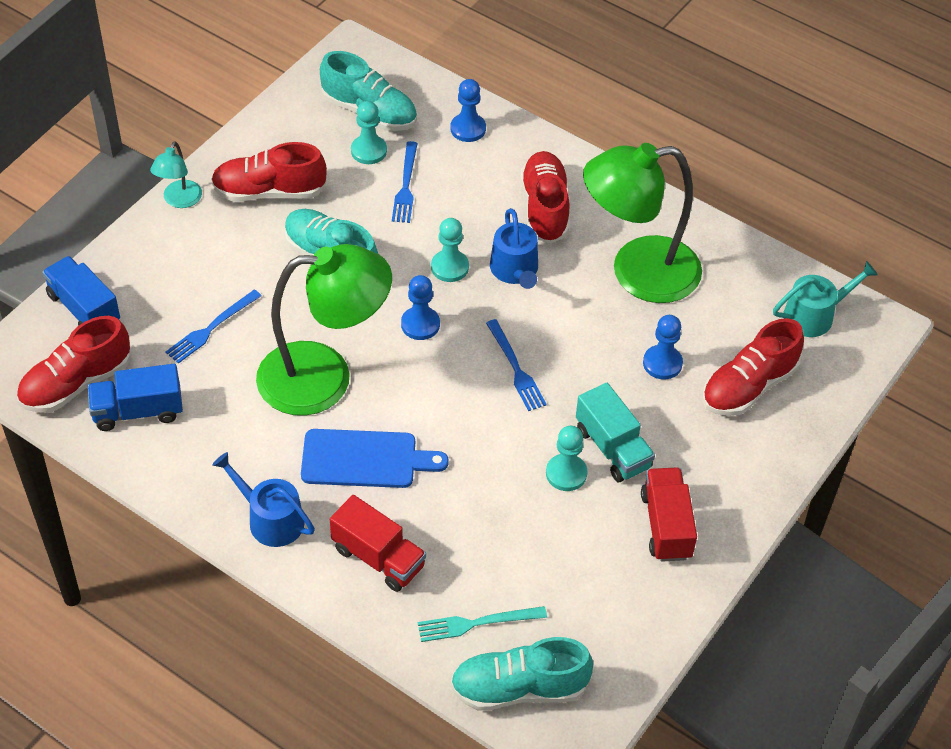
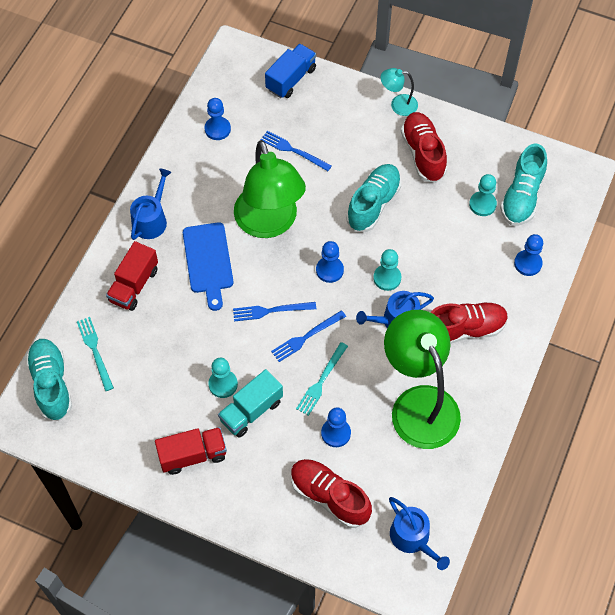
camera: 80 degrees right, 10 degrees up
red shoe [17,316,130,413] -> none
blue truck [88,364,183,431] -> blue pawn [205,98,231,140]
blue fork [392,141,418,223] -> blue fork moved to [233,302,316,322]
turquoise watering can [773,261,878,337] -> blue watering can [389,497,450,570]
none -> turquoise fork [296,342,348,416]

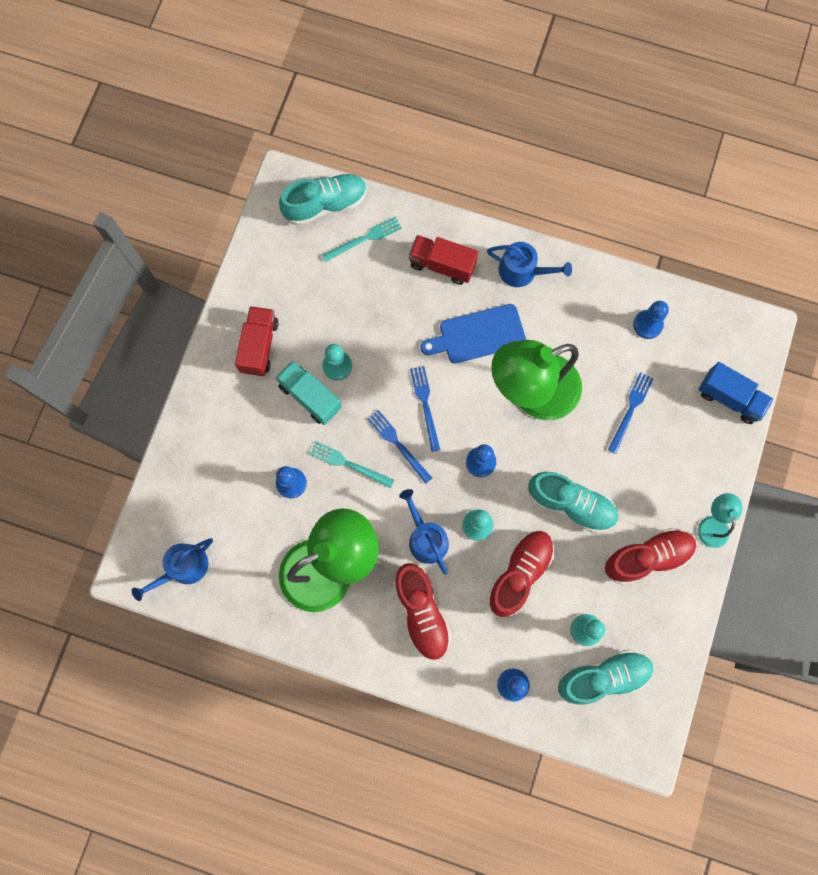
camera: 85 degrees right, 15 degrees up
red truck [155,427,227,475] -> red truck turned 150 degrees counterclockwise [235,306,279,376]
red shoe [291,459,372,528] -> red shoe moved to [487,531,555,617]
turquoise shoe [500,143,547,226] -> turquoise shoe turned 150 degrees clockwise [558,649,654,706]

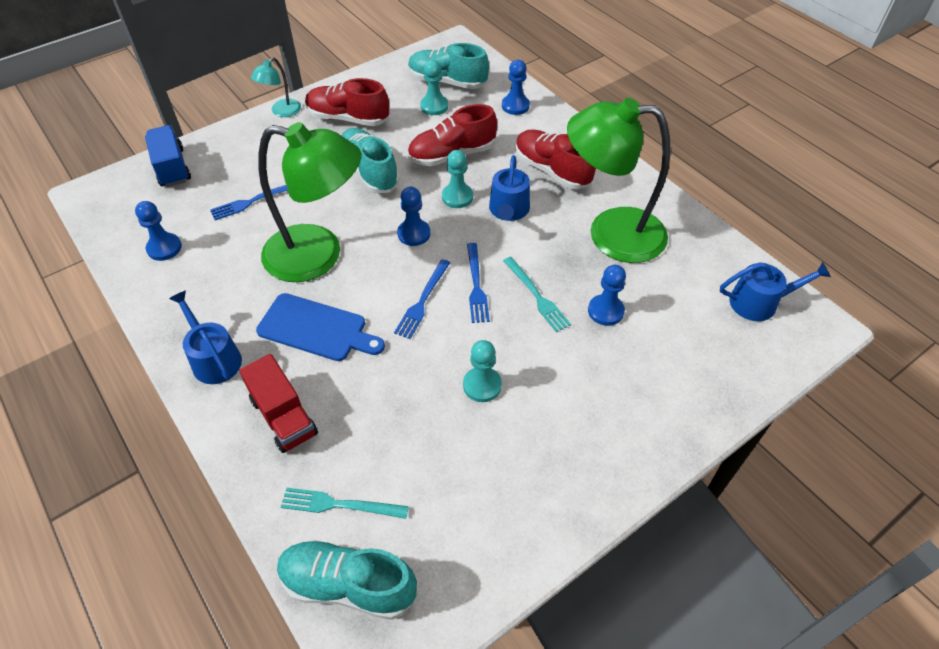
camera: 145 degrees left, 25 degrees down
red truck [235,306,279,376] -> none
turquoise truck [275,361,342,425] -> none
red shoe [394,563,451,661] -> red shoe turned 60 degrees counterclockwise [515,130,596,189]

